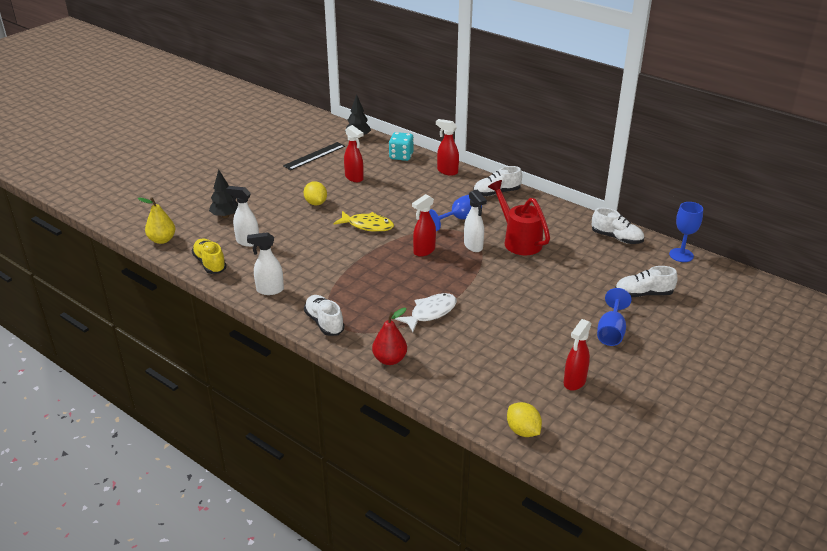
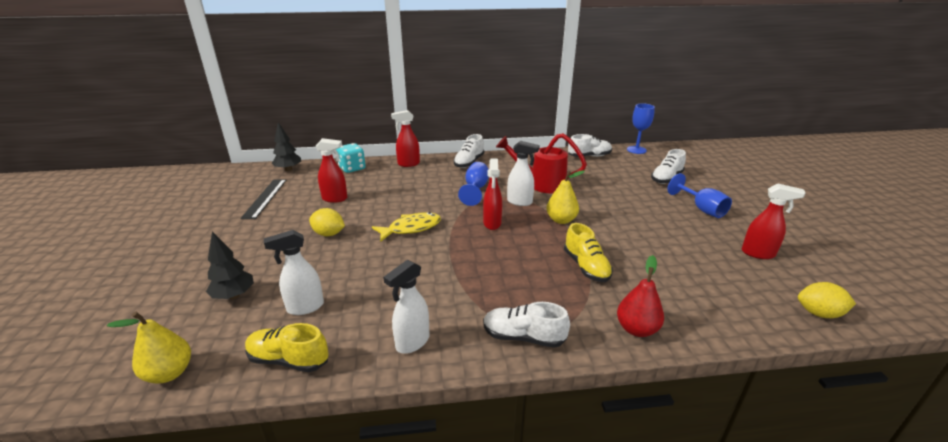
camera: 45 degrees left, 5 degrees down
white fish [395,293,457,332] -> yellow shoe [564,223,613,282]
red spray bottle [564,319,591,391] -> red spray bottle turned 60 degrees counterclockwise [742,183,806,259]
none -> yellow pear [547,170,585,224]

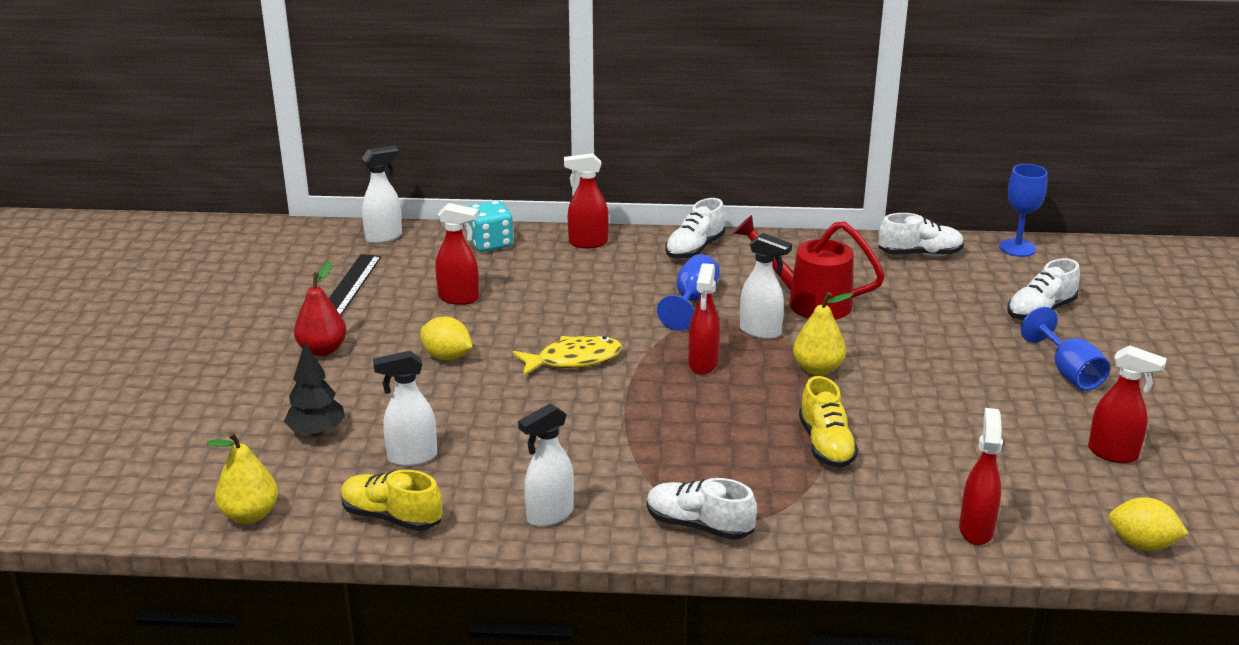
camera: 10 degrees right, 0 degrees up
black tree [272,122,301,171] -> white spray bottle [361,146,402,244]
red pear [617,255,664,337] -> red pear moved to [294,262,346,356]
none -> red spray bottle [959,408,1003,545]

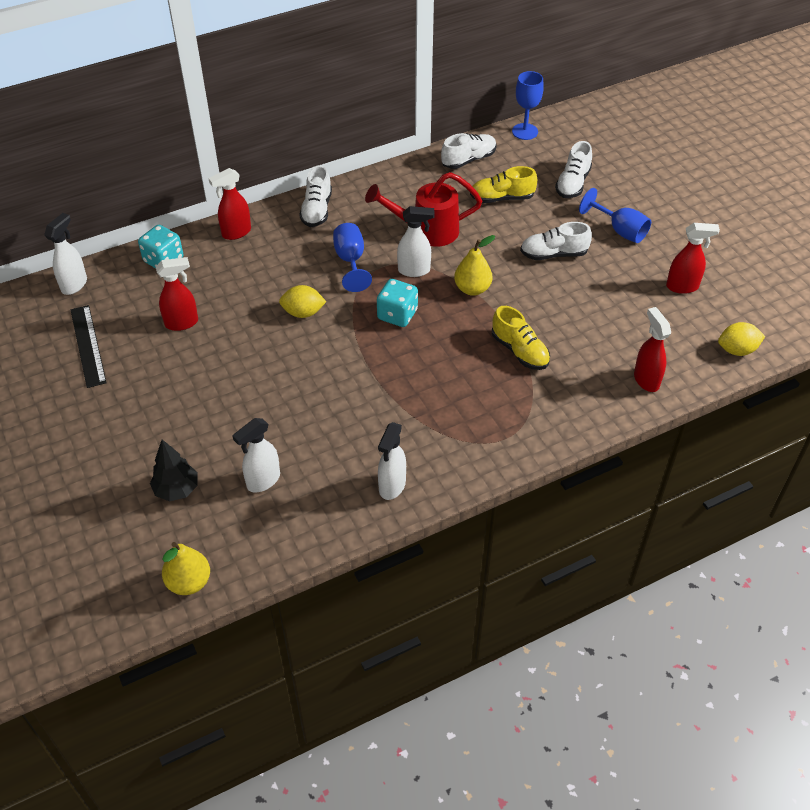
camera: 30 degrees left, 20 degrees up
red pear [294,262,346,356] -> none
yellow shoe [341,470,443,531] -> yellow shoe moved to [470,166,537,203]
yellow lemon [420,317,473,360] -> yellow lemon moved to [279,285,326,318]
yellow fish [513,336,622,376] -> none
white shoe [647,478,757,540] -> white shoe moved to [520,222,592,260]
red spray bottle [689,263,720,375] -> turquoise dice [377,279,418,327]

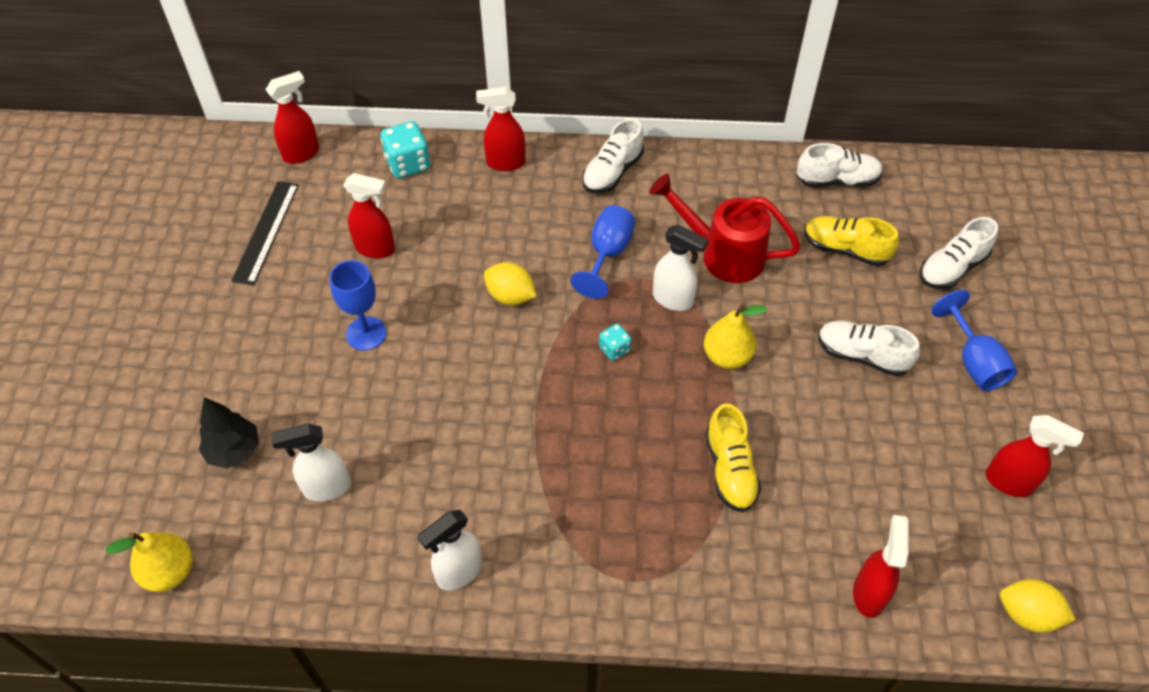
camera: 30 degrees right, 5 degrees up
white spray bottle [44,213,87,295] -> red spray bottle [266,71,319,164]
turquoise dice [377,279,418,327] -> turquoise dice [599,324,631,361], size x0.56
blue goblet [512,71,544,140] -> blue goblet moved to [329,260,386,351]

